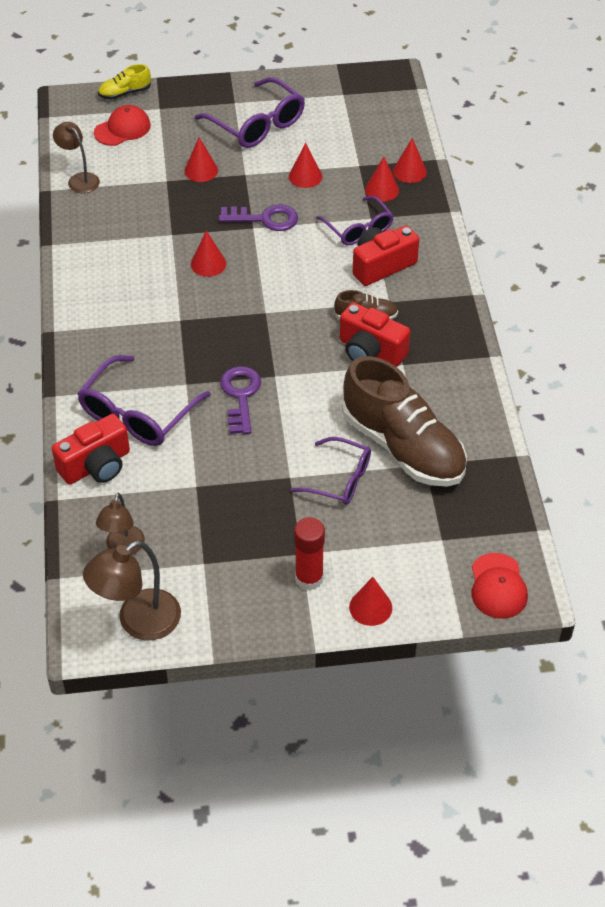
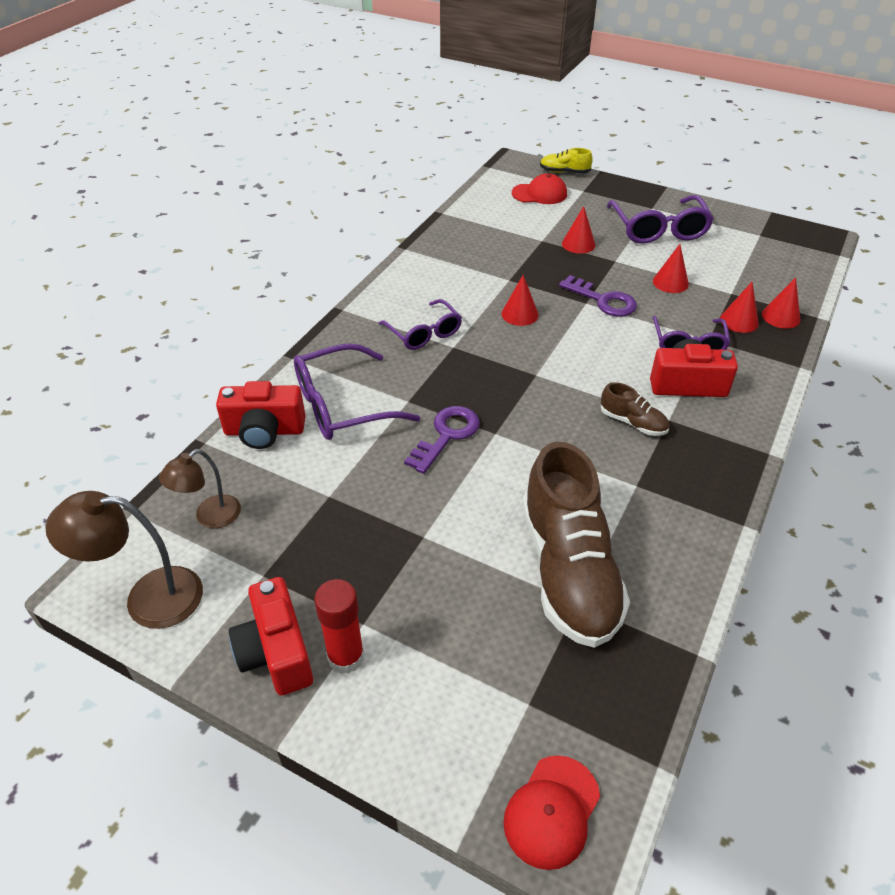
camera: 35 degrees right, 5 degrees down
brown lamp [53,122,100,193] -> none
purple glasses [290,437,371,505] -> purple glasses moved to [378,299,462,350]
red camera [340,302,410,367] -> red camera moved to [229,577,313,695]
red cone [349,577,392,626] -> none

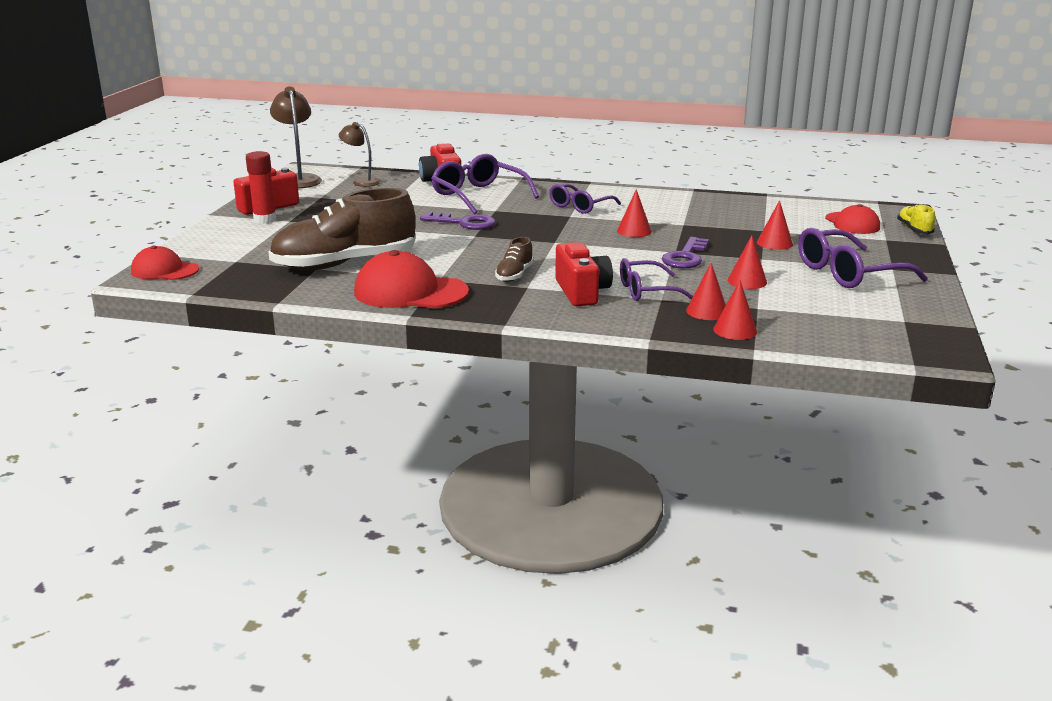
camera: 75 degrees right, 20 degrees down
none -> red cap [354,250,469,309]

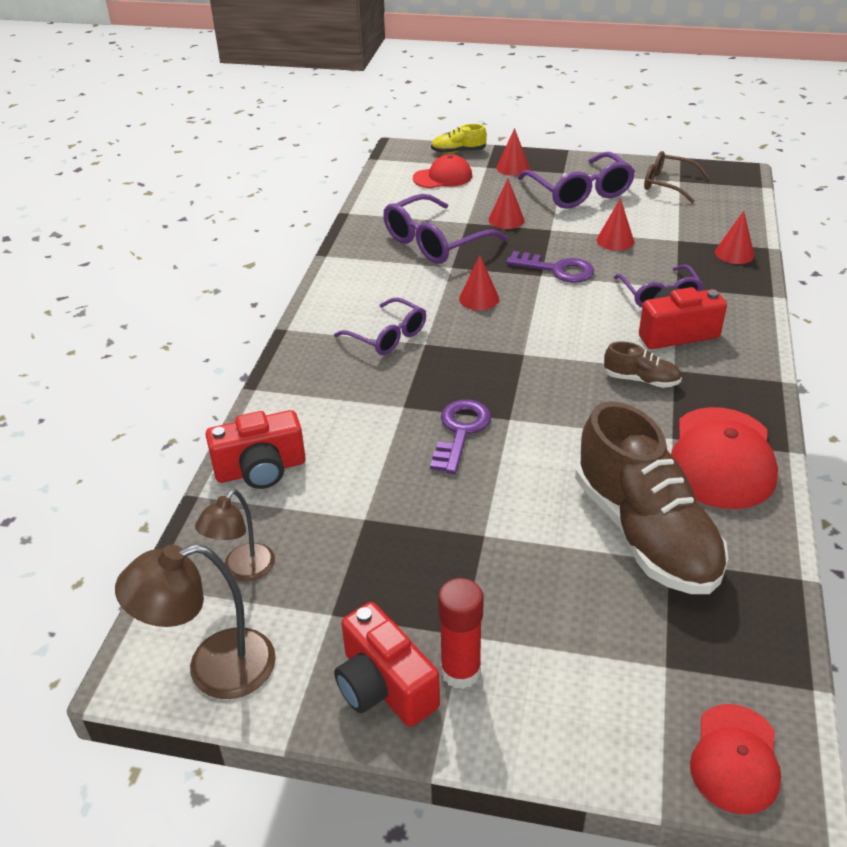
camera: 90 degrees left, 15 degrees up
purple glasses [431,154,539,214] -> purple glasses moved to [383,194,507,264]
red cone [686,263,726,320] -> red cone moved to [496,128,530,176]
none -> brown glasses [644,151,709,203]

